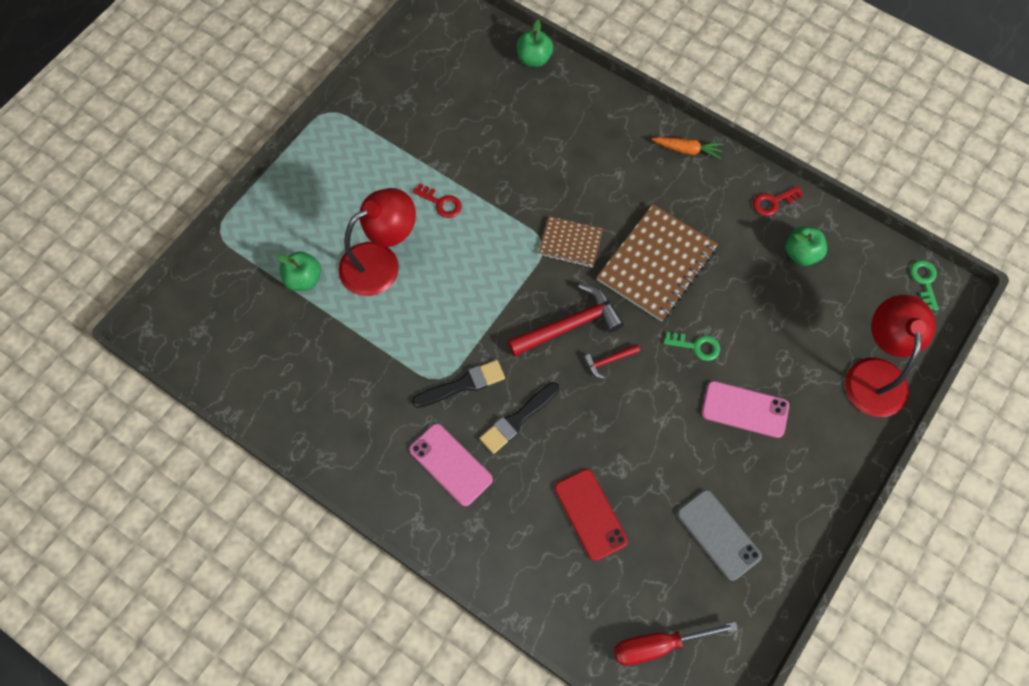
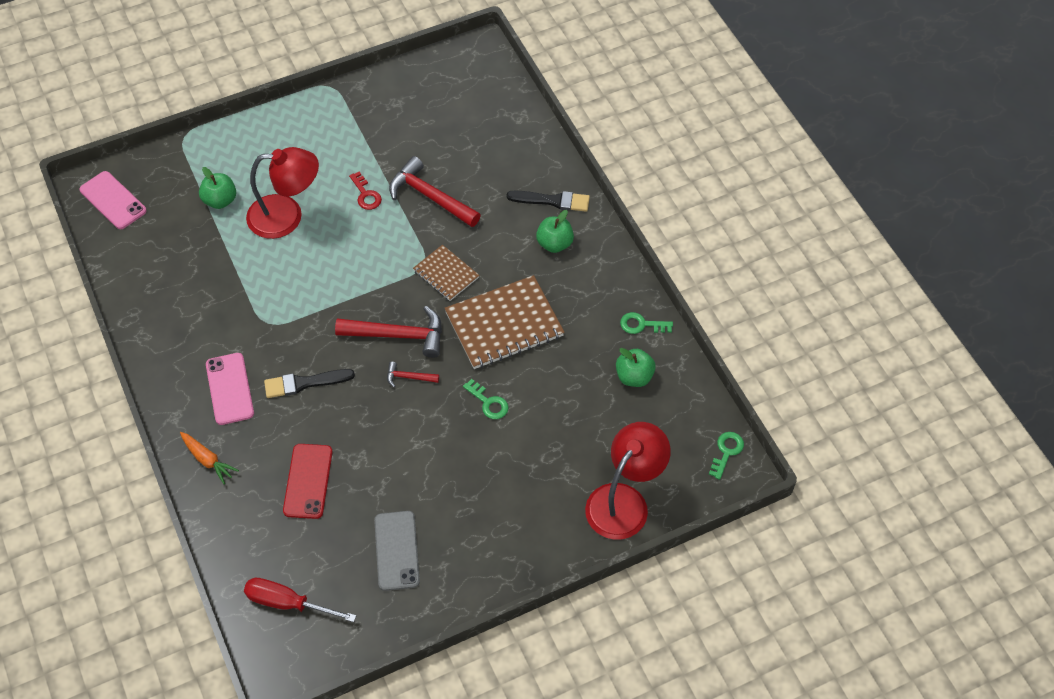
camera: 30 degrees right, 10 degrees down
black brush [412,360,505,408] -> black brush moved to [507,190,590,212]
green apple [517,20,553,67] -> green apple moved to [536,210,574,253]
orange carrot [652,137,724,159] -> orange carrot moved to [180,432,239,484]
pink phone [701,381,789,438] -> pink phone moved to [79,171,147,229]
red key [753,186,804,216] -> green key [620,312,673,334]
none -> red hammer [389,156,481,227]

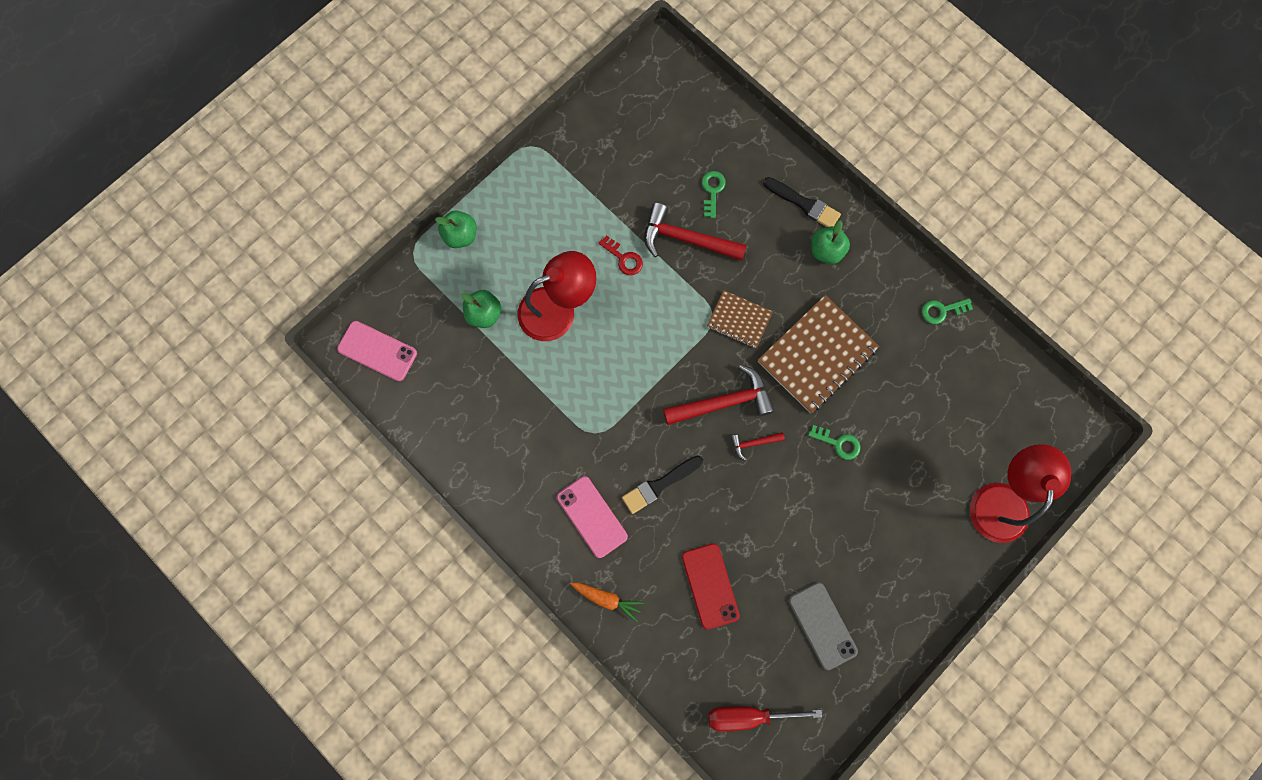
camera: 20 degrees left, 20 degrees up
black brush [507,190,590,212] -> black brush turned 45 degrees clockwise [763,177,841,227]
green apple [616,348,656,387] -> green apple moved to [435,211,476,248]
green key [709,432,744,480] -> green key moved to [702,171,726,218]

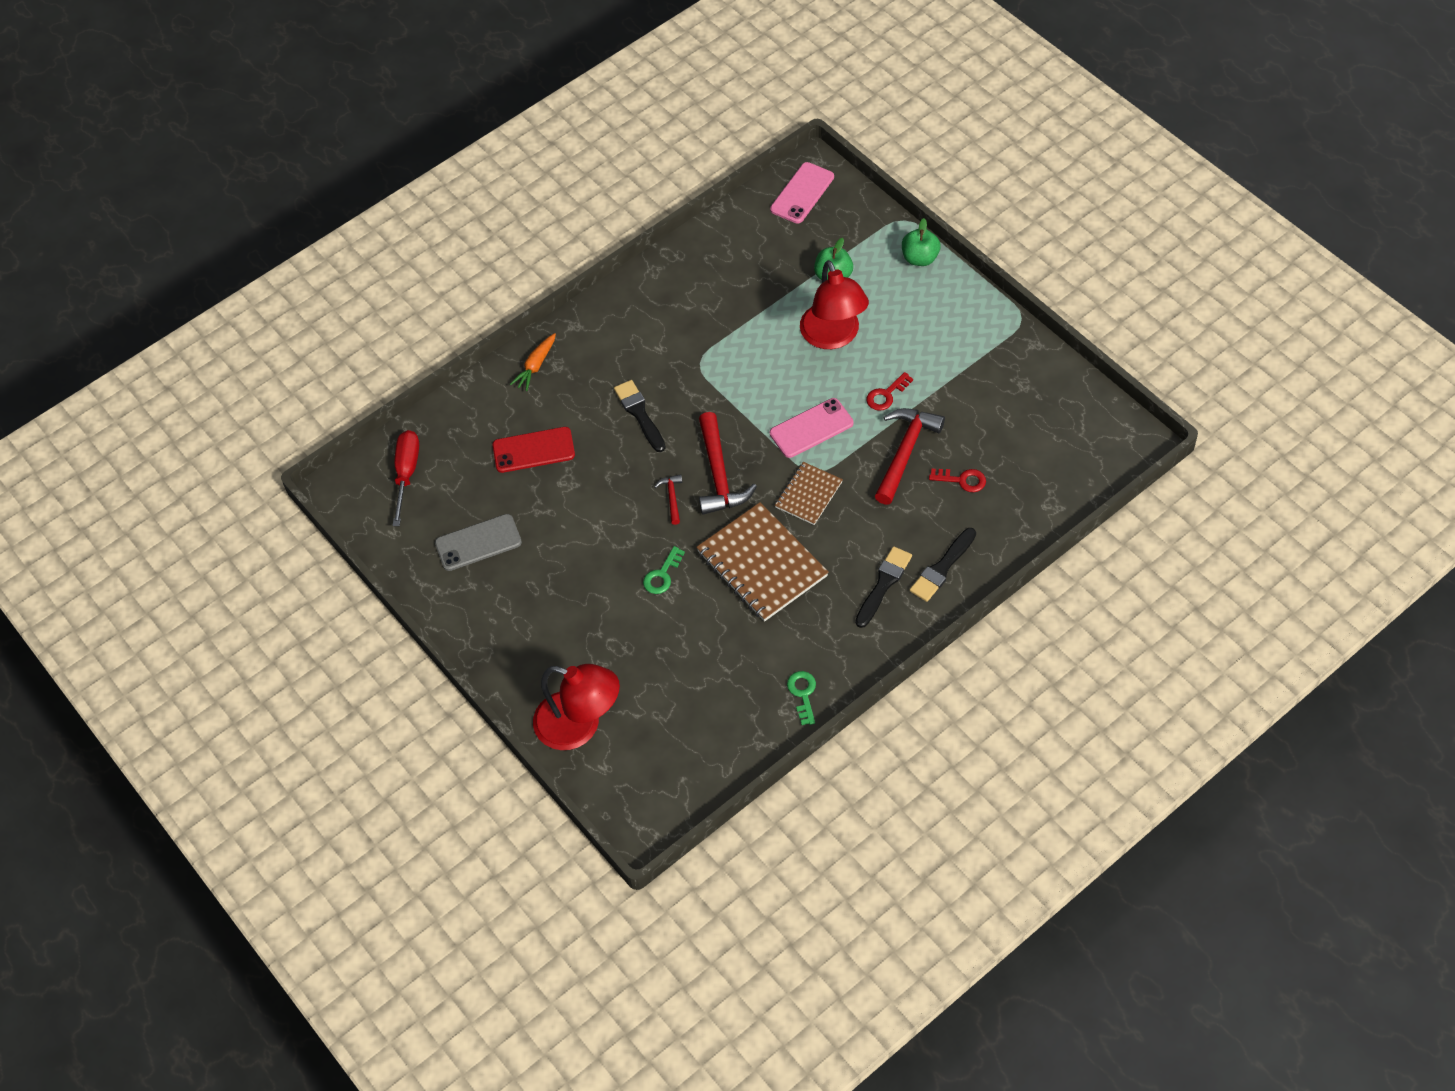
camera: 100 degrees right, 20 degrees down
pink phone [557,476,628,558] -> pink phone moved to [770,398,854,458]
green key [702,171,726,218] -> red key [929,468,986,492]
green apple [812,220,850,264] -> black brush [855,546,912,628]

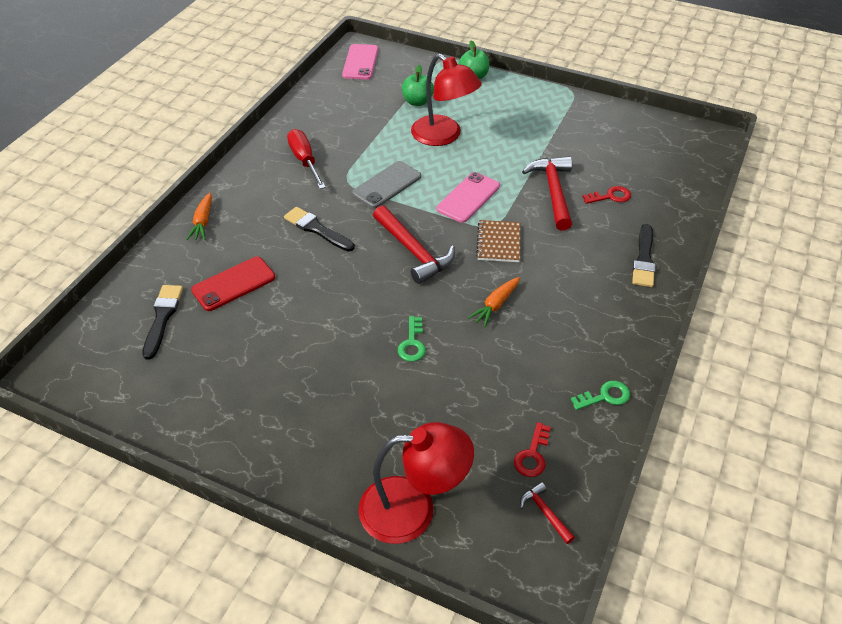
camera: 30 degrees left, 10 degrees down
red screwdriver [392,430,419,526] -> red screwdriver moved to [287,129,326,189]
grey phone [435,514,522,571] -> grey phone moved to [352,161,421,208]
red hammer [654,474,682,525] -> red hammer moved to [520,482,575,544]
brown notebook [696,502,829,621] -> orange carrot [468,277,520,327]
green key [787,671,816,725] -> green key turned 105 degrees clockwise [571,381,630,410]
black brush [855,546,912,628] -> black brush moved to [142,285,183,360]
red key [866,372,913,411] -> red key moved to [514,422,551,477]

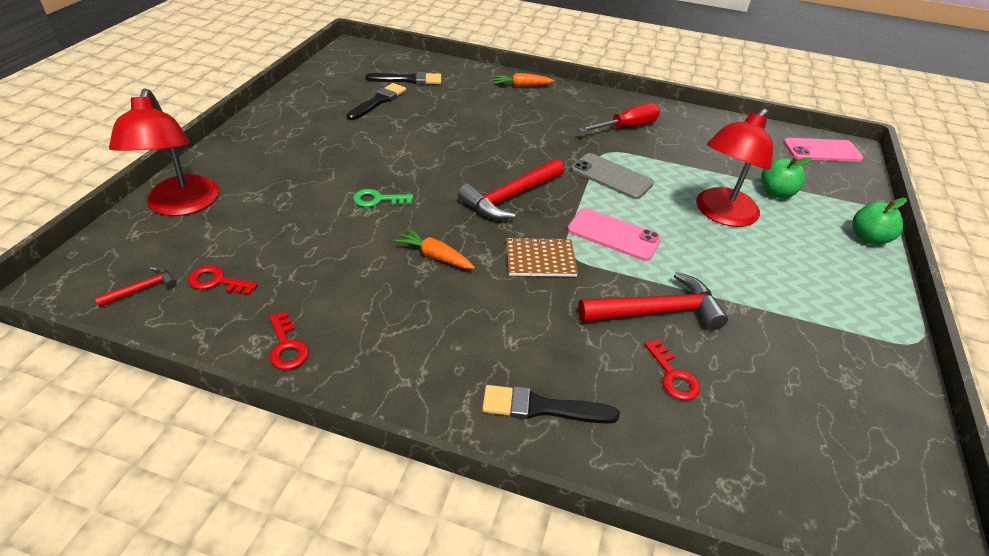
camera: 80 degrees right, 5 degrees down
red phone [191,256,275,311] -> none
black brush [284,207,355,252] -> black brush moved to [346,83,406,120]
green key [571,381,630,410] -> red key [269,312,309,370]

